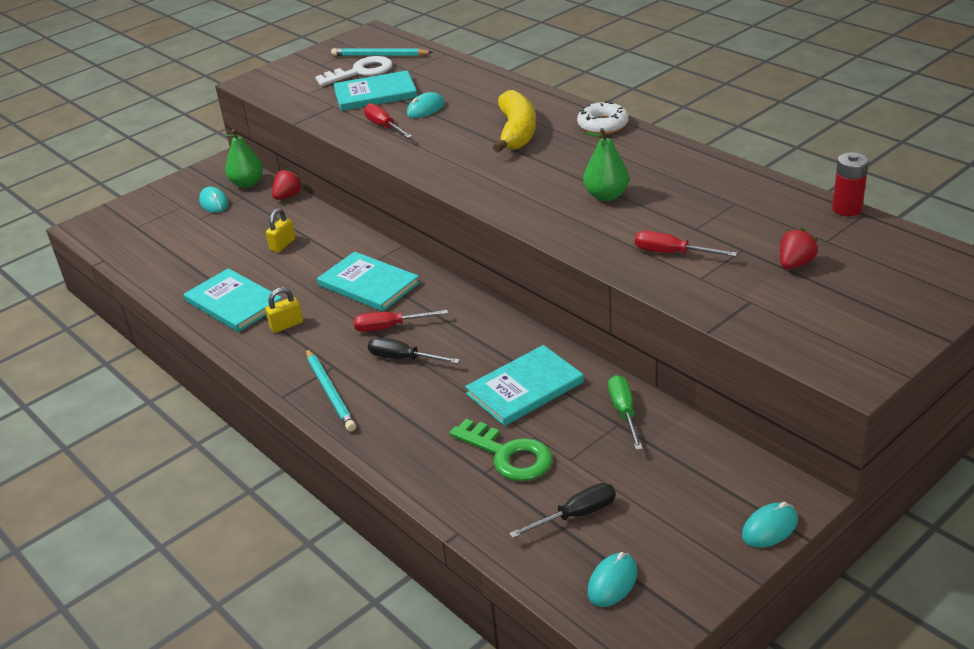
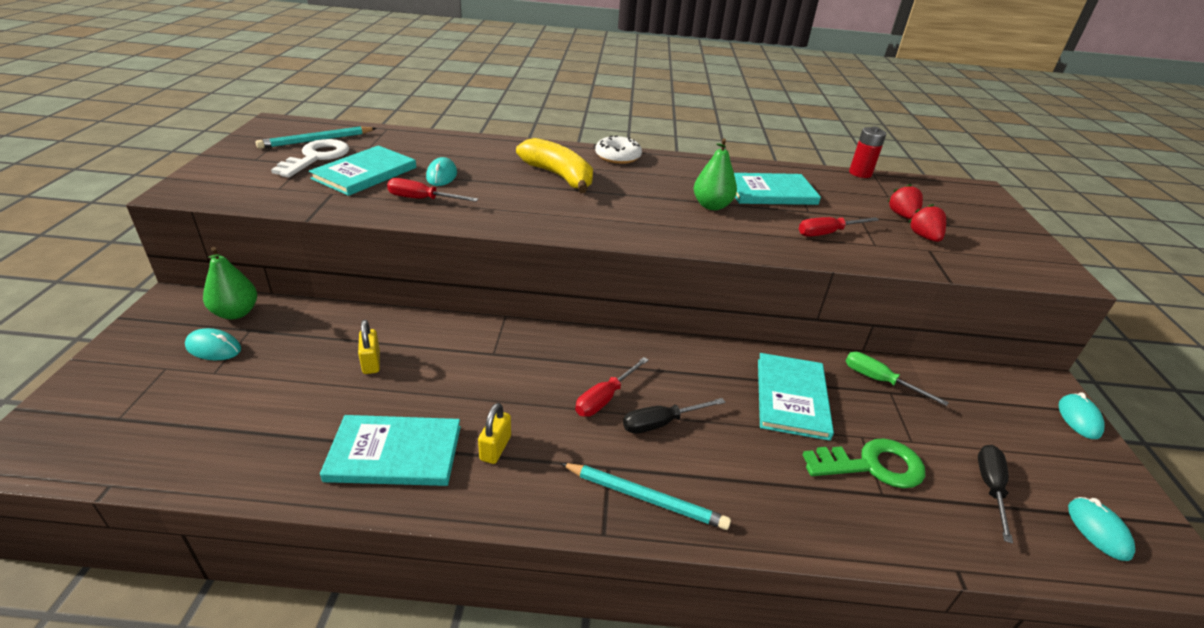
camera: 50 degrees left, 0 degrees up
red strawberry [272,169,303,200] -> red strawberry moved to [908,204,946,242]
turquoise book [317,251,420,311] -> turquoise book moved to [734,173,821,205]

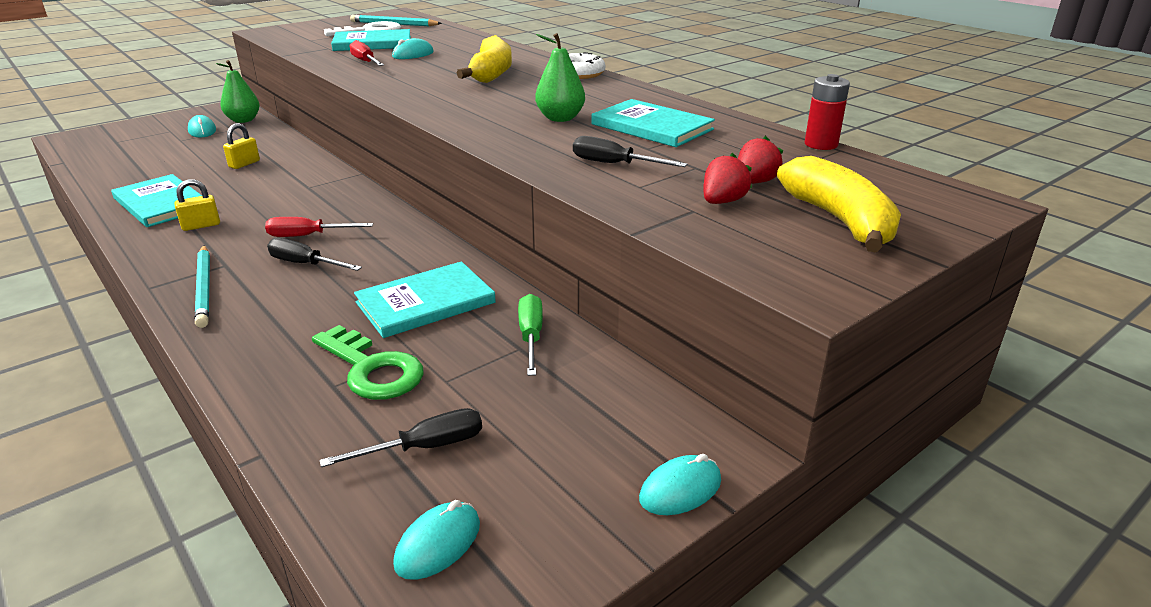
camera: 50 degrees right, 5 degrees down
red screwdriver [799,217,879,237] -> black screwdriver [573,136,687,167]
none -> yellow banana [777,156,901,253]

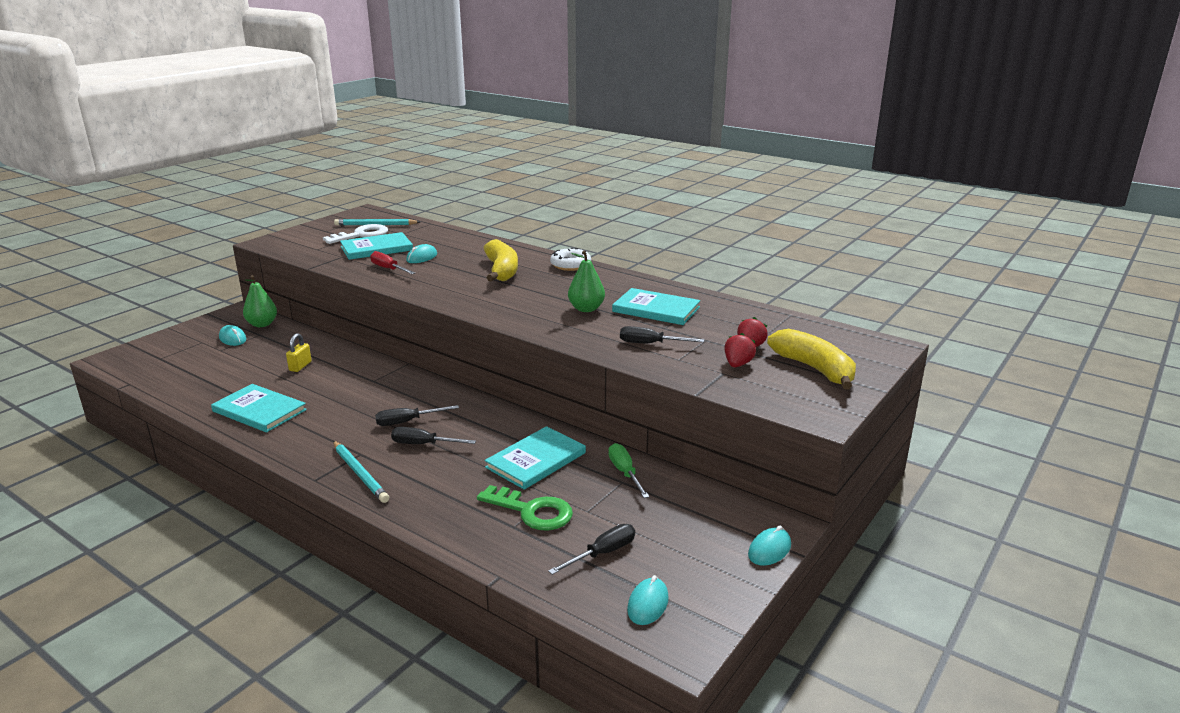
camera: 15 degrees left, 5 degrees down
yellow padlock [175,179,220,231] -> none
red screwdriver [265,217,373,237] -> black screwdriver [375,405,459,426]
red battery [805,74,850,150] -> none

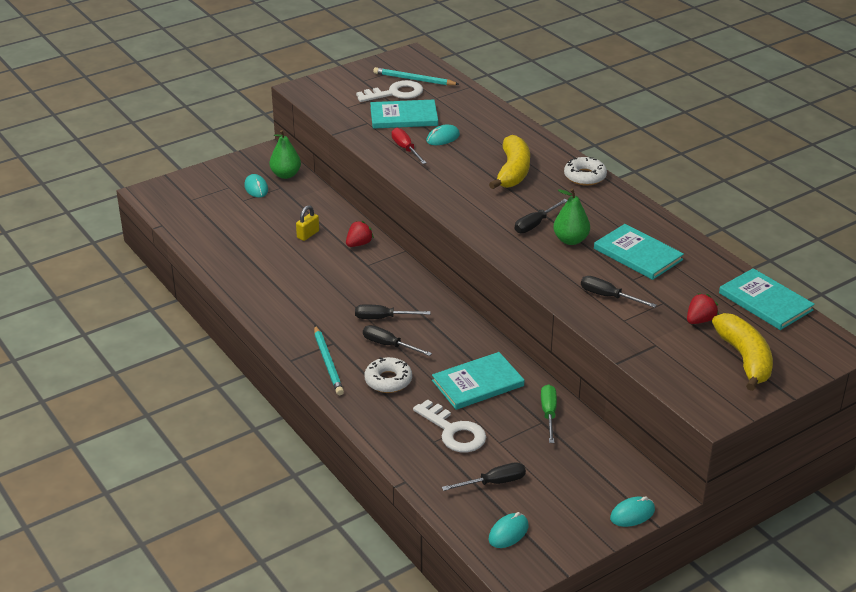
camera: 20 degrees right, 10 degrees up
turquoise book [211,384,307,432] -> turquoise book moved to [719,268,815,330]
green key [477,485,573,531] -> white key [413,400,486,453]
red strawberry [724,333,756,368] -> red strawberry moved to [346,221,374,247]
none -> white donut [364,357,412,393]
none -> black screwdriver [515,199,567,233]

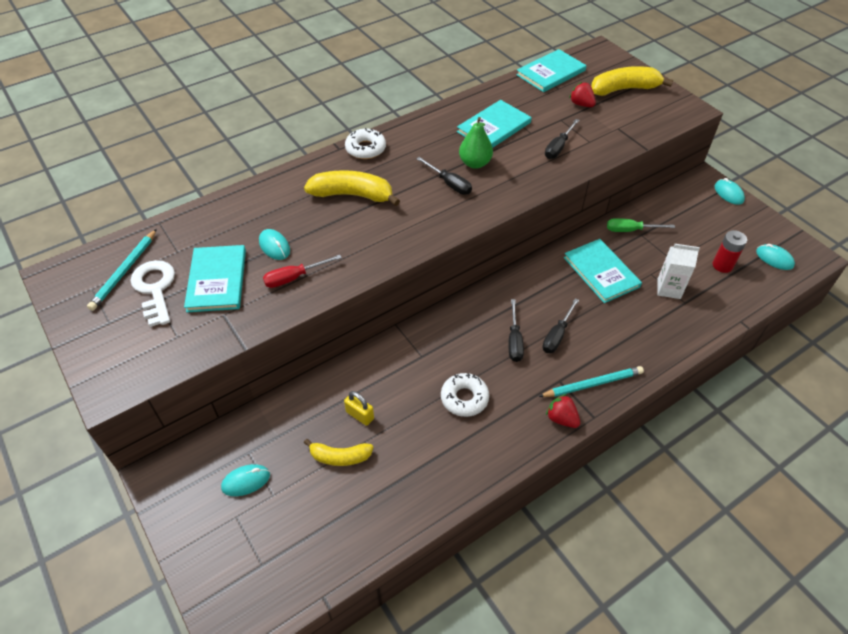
camera: 90 degrees left, 15 degrees up
green pear [269,130,301,179] -> none
red strawberry [346,221,374,247] -> red strawberry moved to [546,394,580,428]
white donut [364,357,412,393] -> white donut moved to [441,373,489,417]
white key [413,400,486,453] -> white carton [657,244,700,299]
black screwdriver [442,462,526,491] -> red battery [712,230,747,273]
none -> yellow banana [304,439,373,466]

